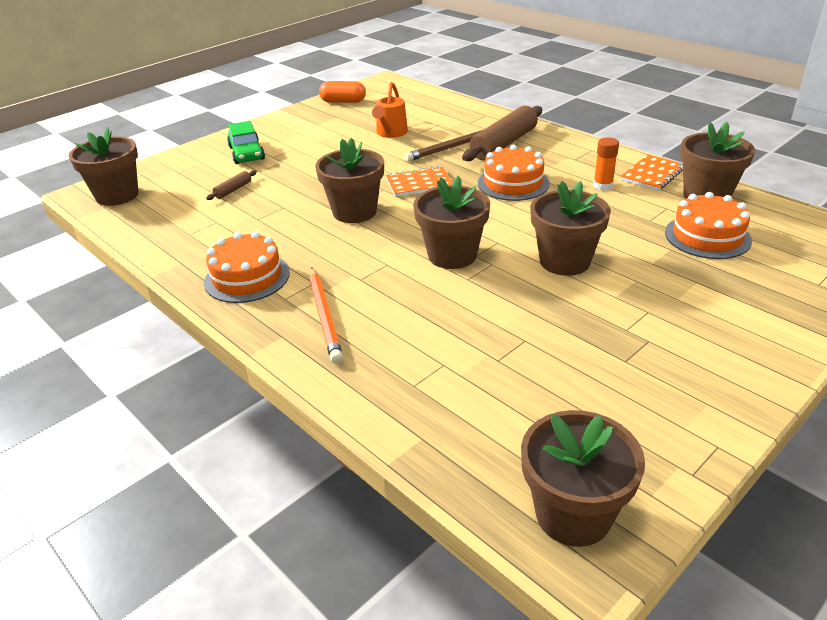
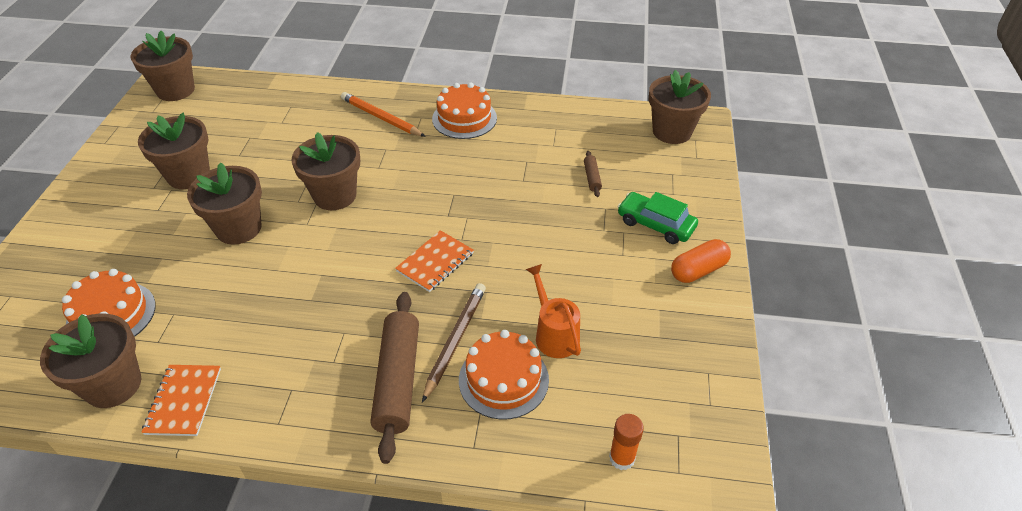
camera: 140 degrees right, 10 degrees up
brown flower pot [315,138,384,223] -> brown flower pot moved to [138,113,210,189]
orange capsule [319,81,366,103] -> orange capsule moved to [671,239,731,283]
orange cake [478,145,550,201] -> orange cake moved to [459,330,549,420]
orange glue stick [593,137,619,191] -> orange glue stick moved to [609,414,644,470]

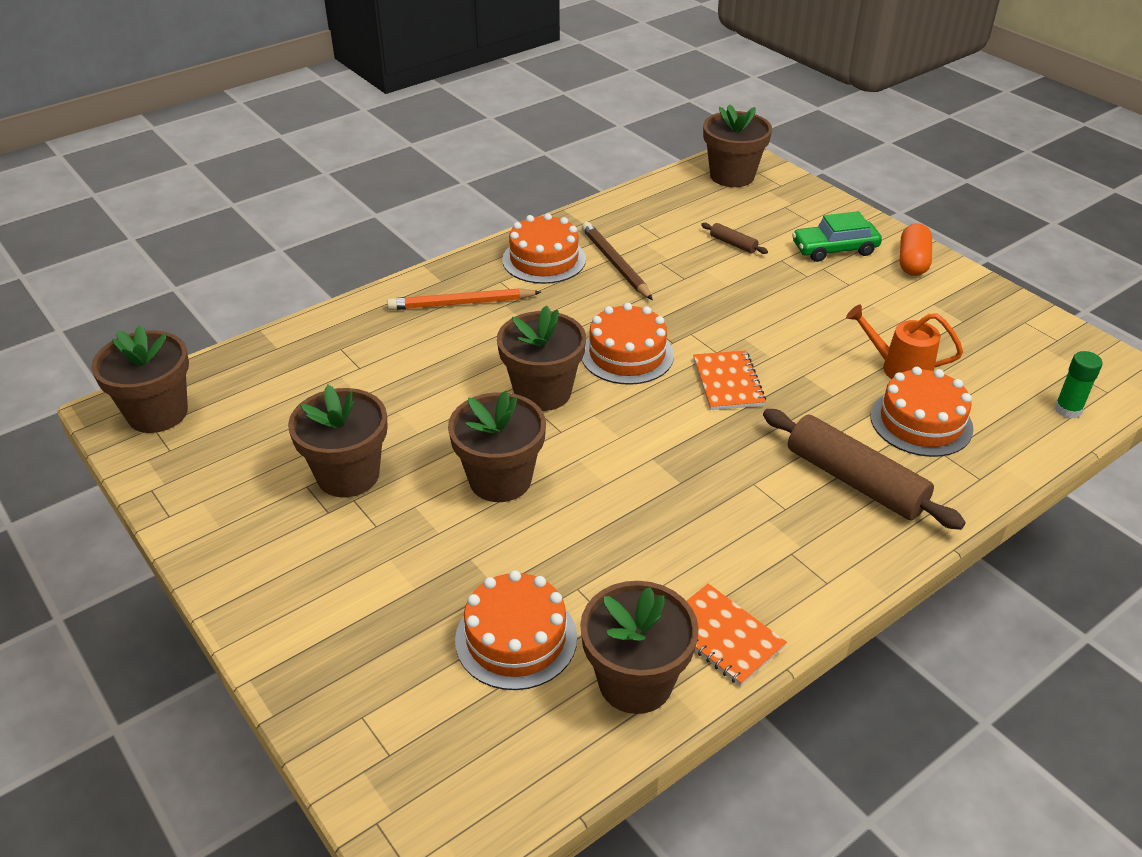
camera: 45 degrees left, 5 degrees down
brown pencil [422,283,486,402] -> brown pencil moved to [582,222,653,300]
orange glue stick [609,414,644,470] -> green glue stick [1054,351,1103,419]
none -> orange cake [582,303,674,385]

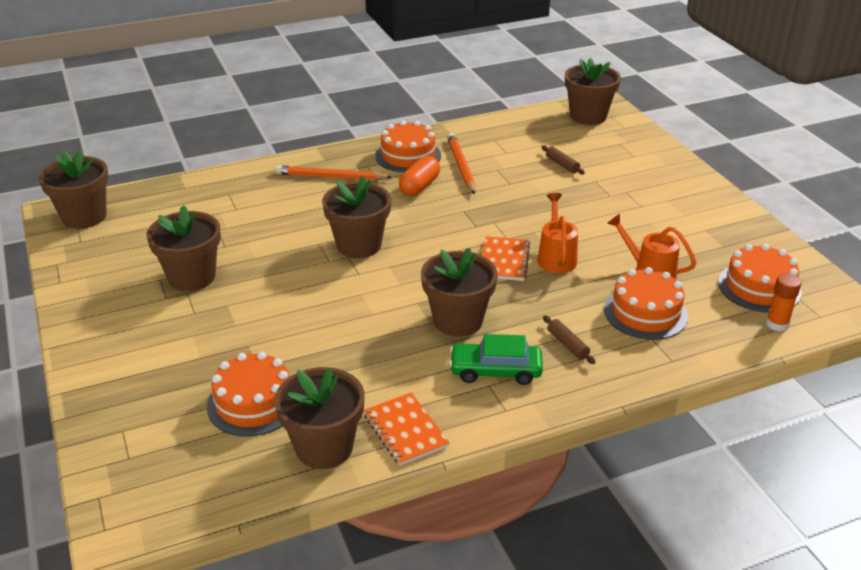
camera: 15 degrees right, 5 degrees down
brown flower pot [448,391,546,502] -> brown flower pot moved to [421,248,498,337]
brown pencil [582,222,653,300] -> orange pencil [447,133,475,194]
orange cake [582,303,674,385] -> orange cake moved to [718,244,801,313]
brown rolling pin [763,409,966,530] -> brown rolling pin [543,315,596,364], size x0.44
green car [792,211,882,262] -> green car moved to [449,334,543,385]
orange capsule [900,223,932,276] -> orange capsule moved to [399,156,440,196]
green glue stick [1054,351,1103,419] -> orange glue stick [766,274,801,331]
none -> orange watering can [537,193,578,273]

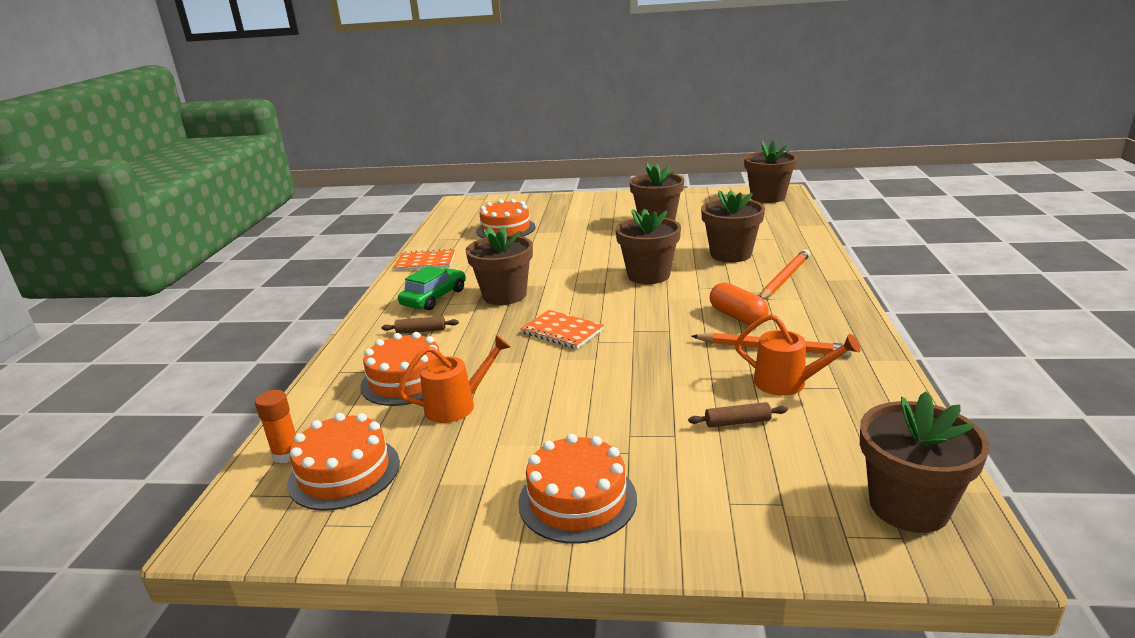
camera: 120 degrees right, 10 degrees down
brown flower pot [274,367,365,469] -> brown flower pot moved to [701,190,765,262]
orange cake [375,120,441,173] -> orange cake moved to [518,434,637,543]
orange watering can [537,193,578,273] -> orange watering can moved to [735,314,861,396]

